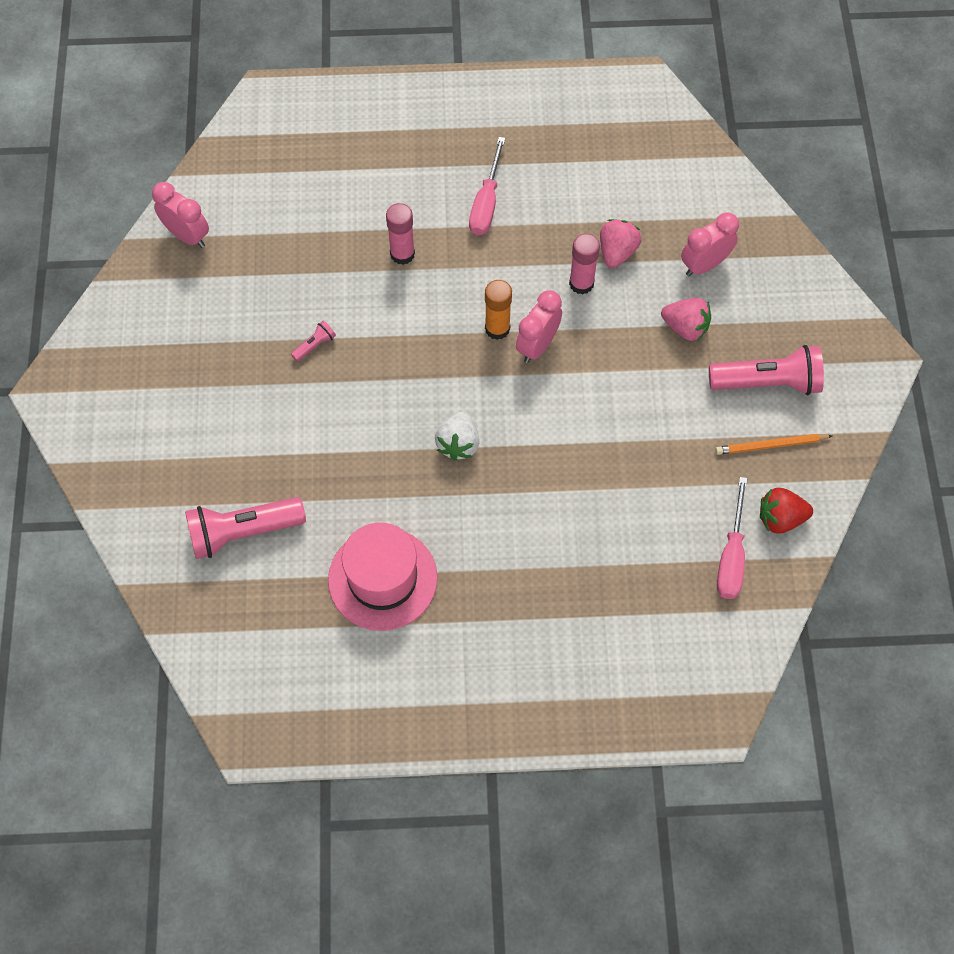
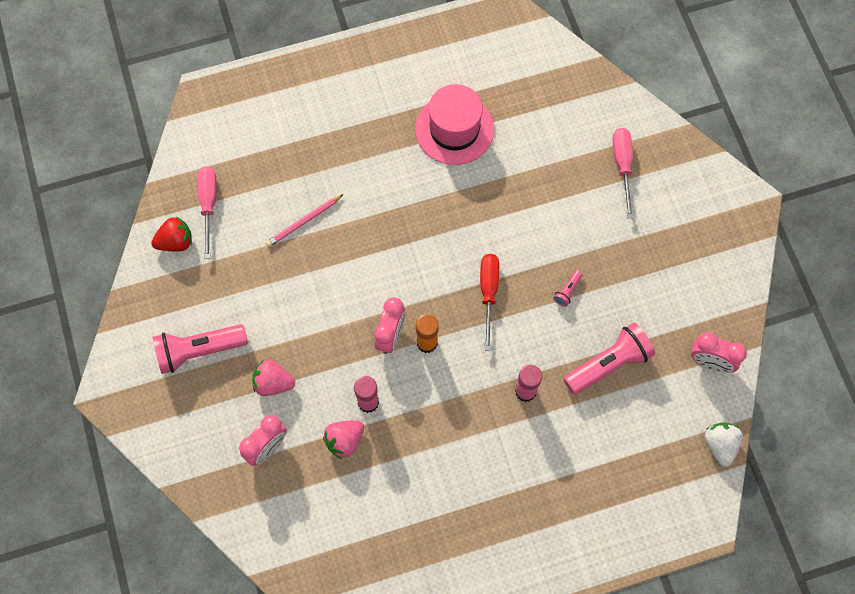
camera: 165 degrees right, 5 degrees up
pink flashlight [185,497,306,559] -> pink flashlight moved to [564,323,655,395]
white strawberry [435,411,479,461] -> white strawberry moved to [705,422,743,467]
pink screwdriver [469,137,505,235] -> pink screwdriver moved to [613,128,633,219]
pink strawberry [600,219,641,268] -> pink strawberry turned 45 degrees clockwise [323,420,364,459]
orange pencil [715,434,832,455] -> none
none -> pink pencil [266,194,344,247]
none -> red screwdriver [480,254,499,351]

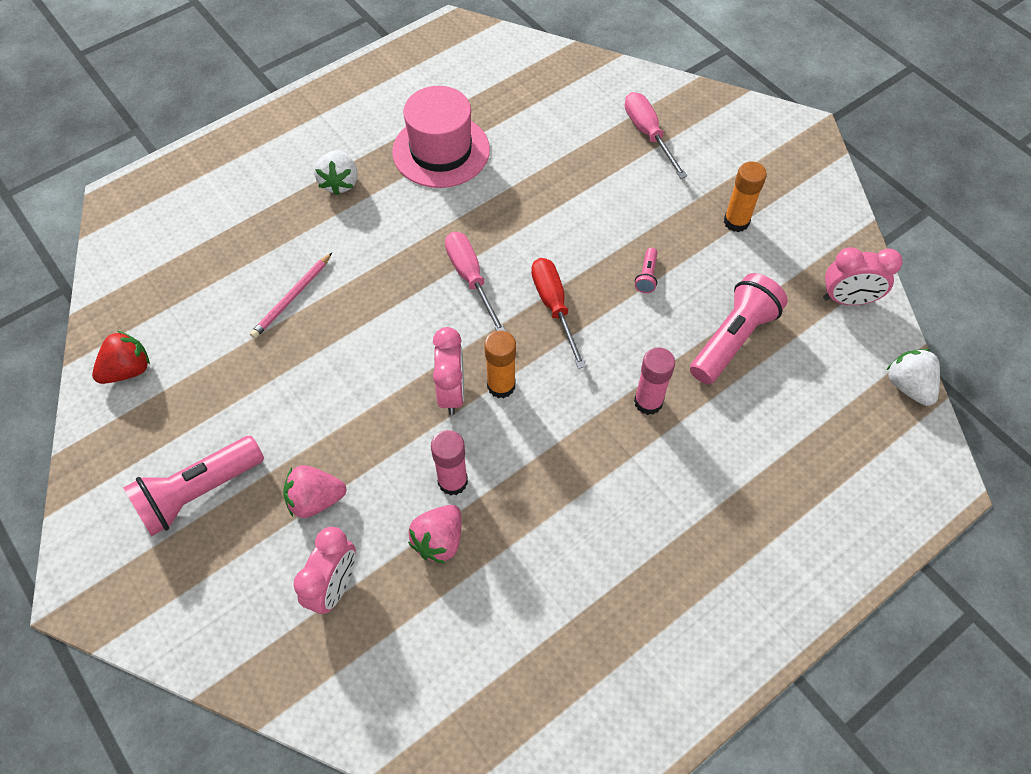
camera: 20 degrees left, 10 degrees down
pink screwdriver [197,166,217,259] -> pink screwdriver moved to [445,232,506,331]
none -> white strawberry [314,150,358,196]
none -> orange glue stick [724,162,767,232]

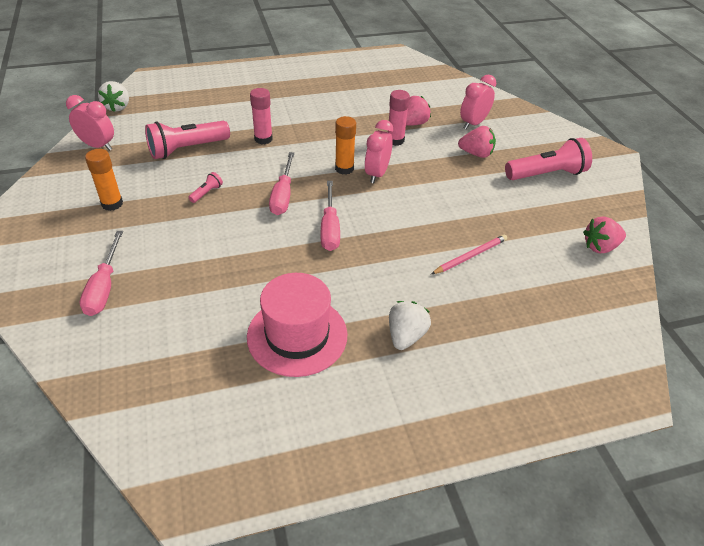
camera: 160 degrees left, 15 degrees down
red strawberry [92,331,150,384] -> pink strawberry [583,217,626,253]
red screwdriver [531,258,586,369] -> pink screwdriver [269,152,295,215]

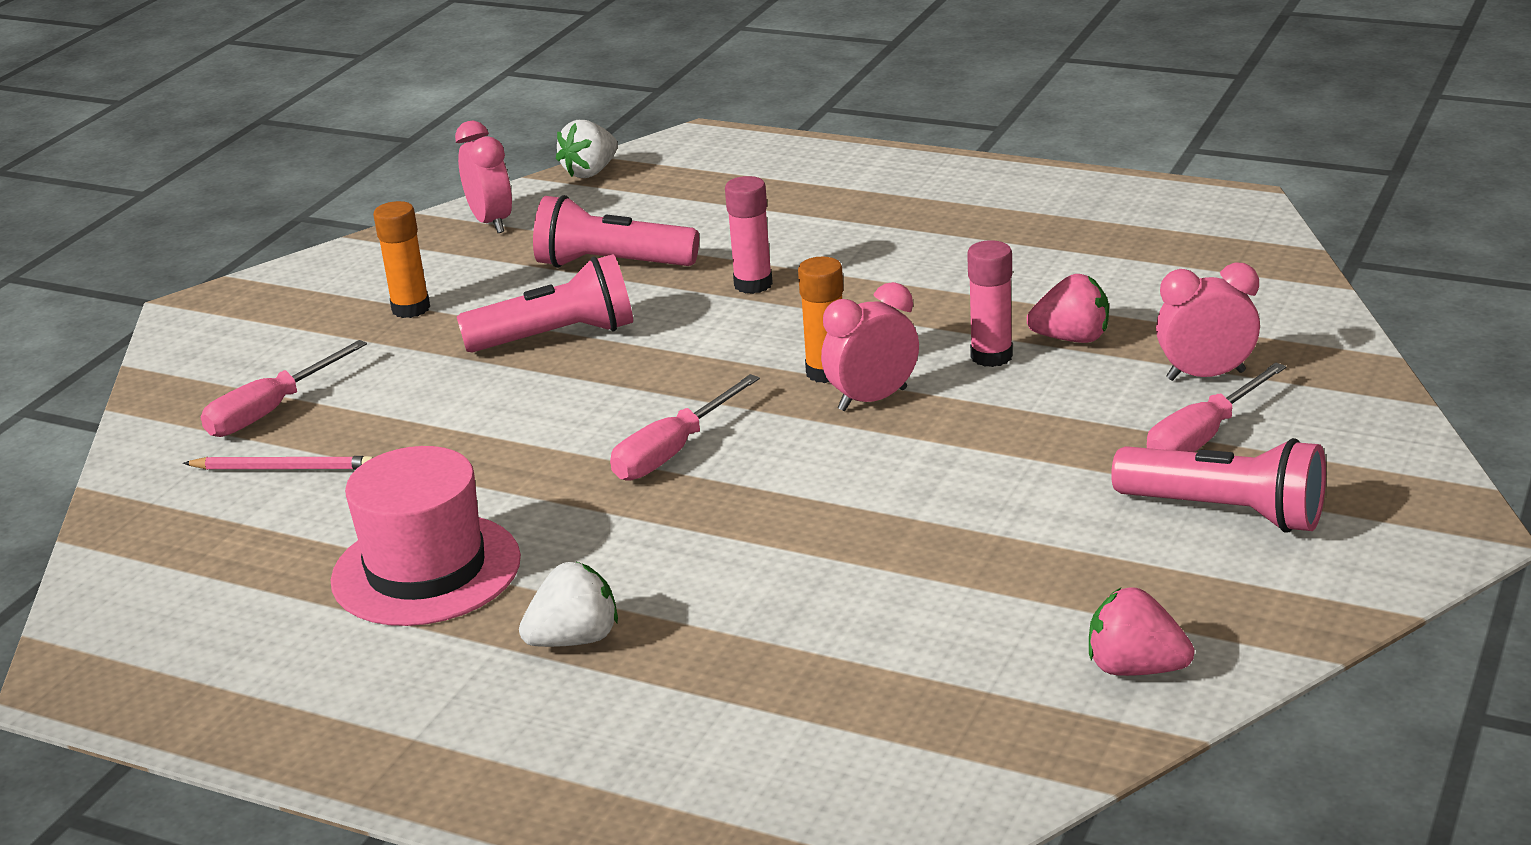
camera: 45 degrees right, 15 degrees down
pink flashlight [188,172,223,203] -> pink flashlight [457,254,633,353], size x2.30
pink screwdriver [269,152,295,215] -> pink screwdriver moved to [1147,363,1286,452]
pink pencil [431,235,507,274] -> pink pencil moved to [183,456,373,470]
pink strawberry [458,126,496,158] -> none

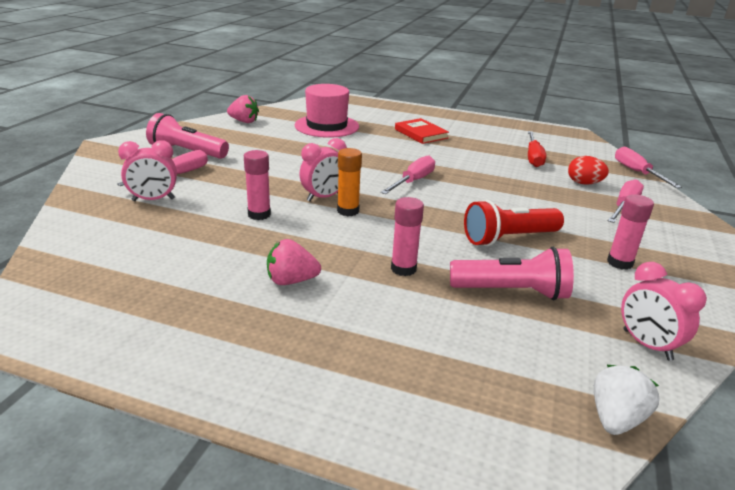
camera: 170 degrees right, 0 degrees up
pink pencil [183,456,373,470] -> red egg [568,156,609,185]
pink hat [330,446,521,626] -> pink hat moved to [295,84,359,138]
orange glue stick [373,201,430,318] -> pink glue stick [607,194,654,270]
pink flashlight [457,254,633,353] -> red flashlight [464,200,564,246]
white strawberry [519,561,618,647] -> red book [395,118,449,144]
pink strawberry [1027,274,1109,343] -> pink strawberry moved to [267,239,321,285]
none -> red screwdriver [528,131,546,167]
none -> pink screwdriver [615,147,682,188]

